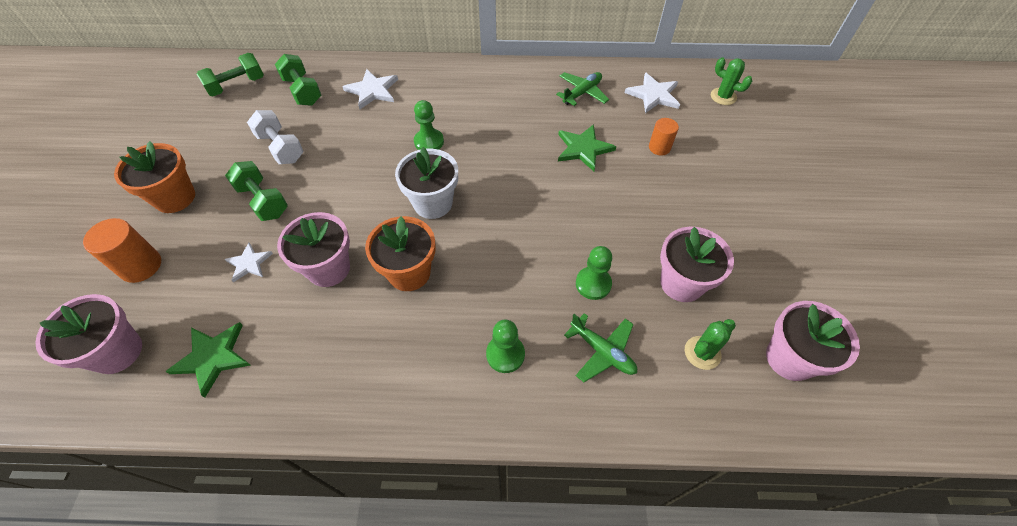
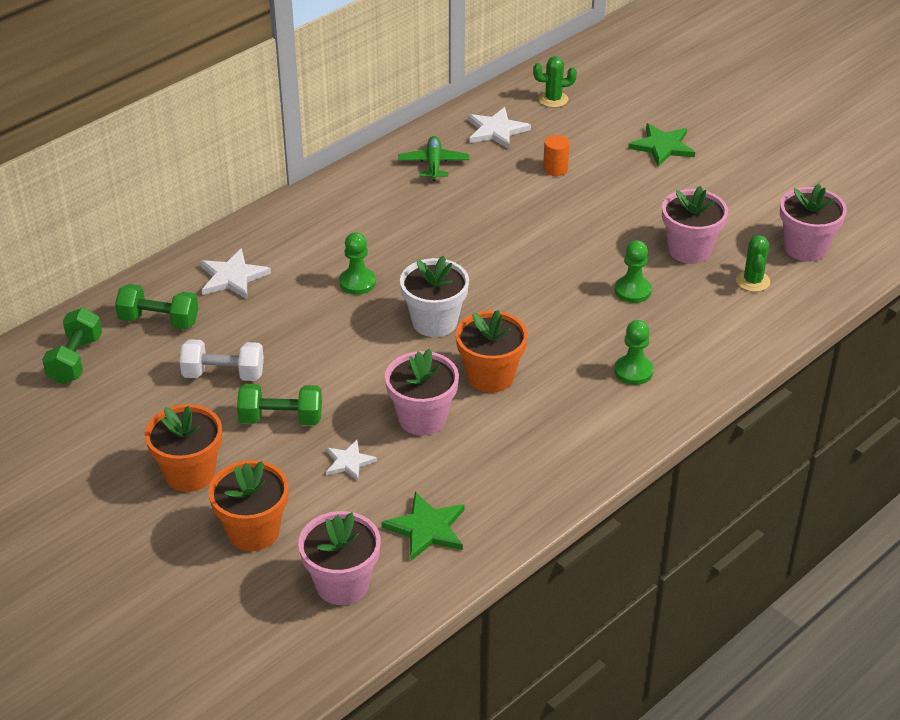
camera: 45 degrees left, 15 degrees down
orange cylinder [83,218,161,283] -> orange flower pot [209,460,289,551]
green star [558,124,617,171] -> green star moved to [628,123,695,167]
green plane [564,313,637,382] -> none

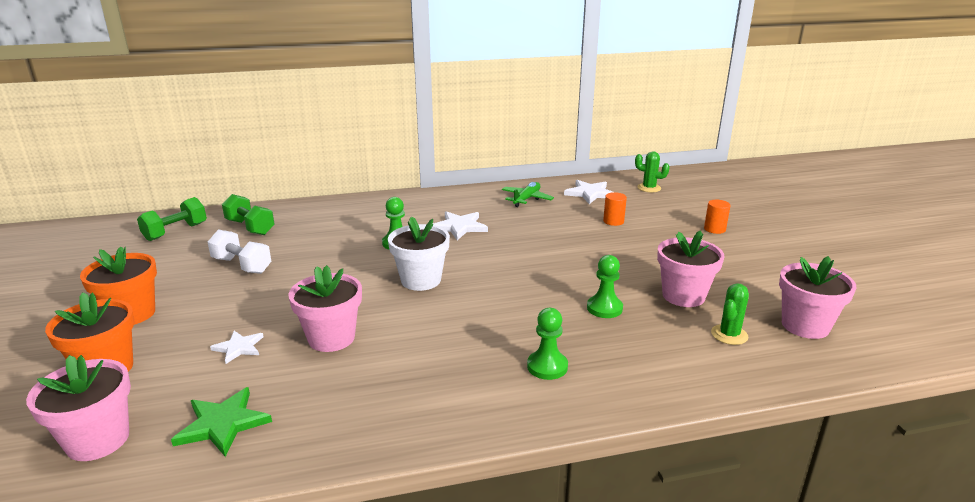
camera: 30 degrees right, 15 degrees down
white star [200,248,271,299] -> white star moved to [433,211,488,240]
green dumbbell [237,384,322,425] -> none
orange flower pot [456,310,528,393] -> none
green star [628,123,695,167] -> orange cylinder [704,200,730,234]

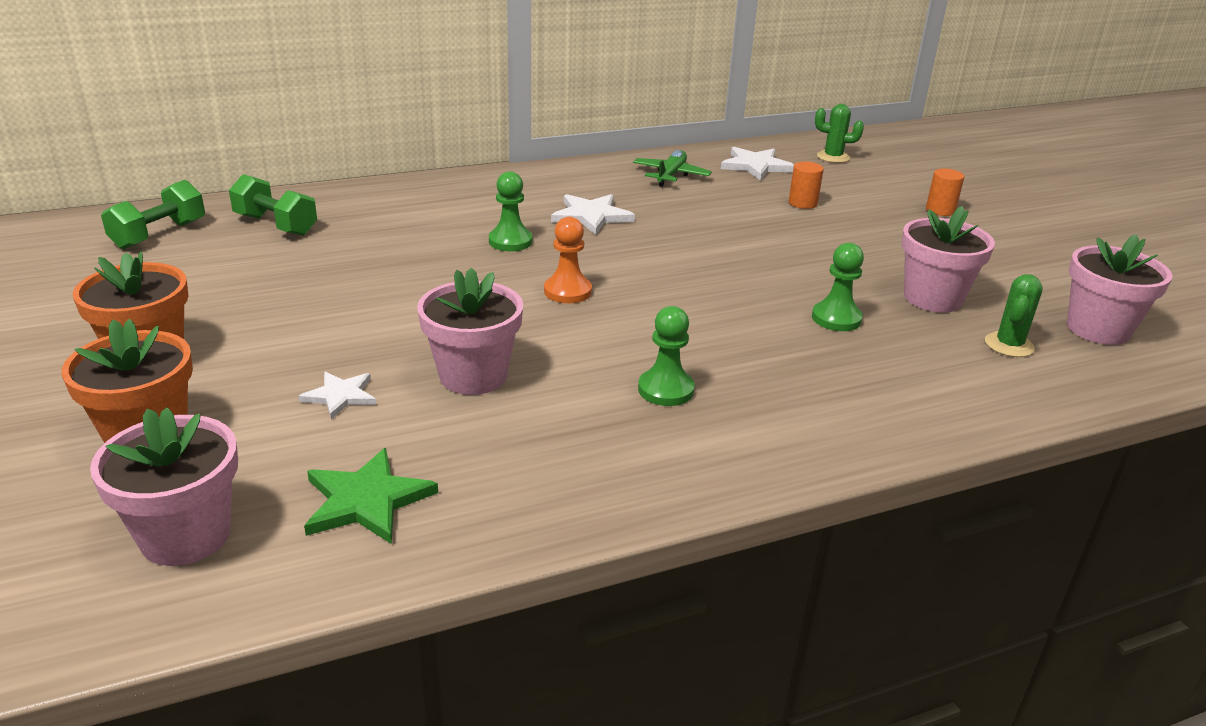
camera: 10 degrees left, 5 degrees up
white dumbbell [208,229,271,274] -> none
white flower pot [388,217,450,291] -> orange pawn [544,217,592,303]
green pawn [527,308,568,380] -> green pawn moved to [638,306,695,406]

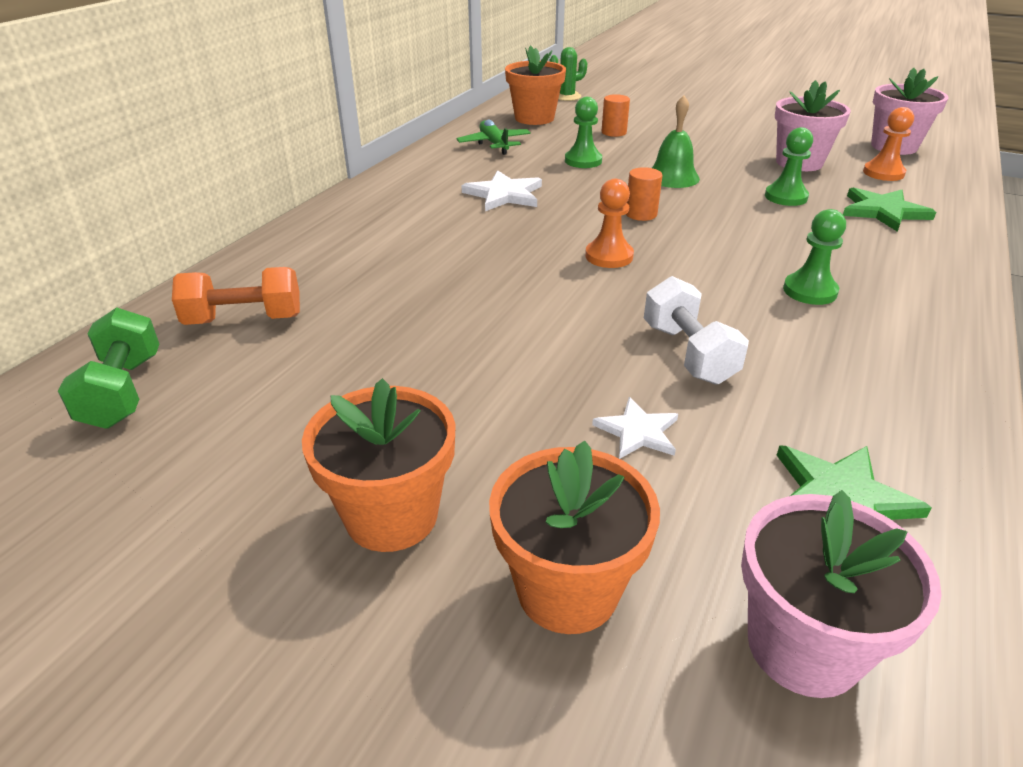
camera: 40 degrees left, 5 degrees up
green dumbbell [229,174,317,236] -> orange dumbbell [172,267,300,325]
pink flower pot [417,267,523,395] -> white dumbbell [644,276,749,385]
green pawn [489,171,533,251] -> green pawn moved to [565,97,602,168]
white star [721,147,794,181] -> orange flower pot [505,45,566,125]
orange cylinder [926,169,965,216] -> orange cylinder moved to [626,167,662,221]
green cactus [985,274,1043,357] -> orange pawn [863,107,914,181]
none -> green bell [652,95,700,188]
none -> green star [843,187,936,232]

